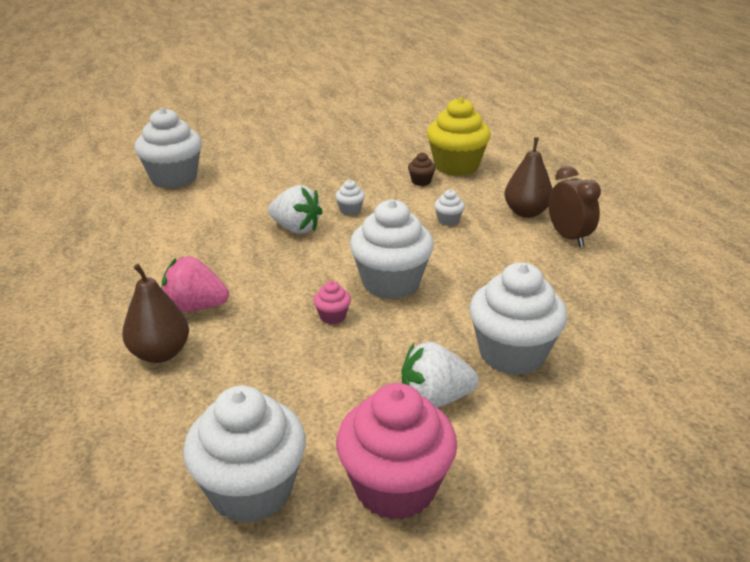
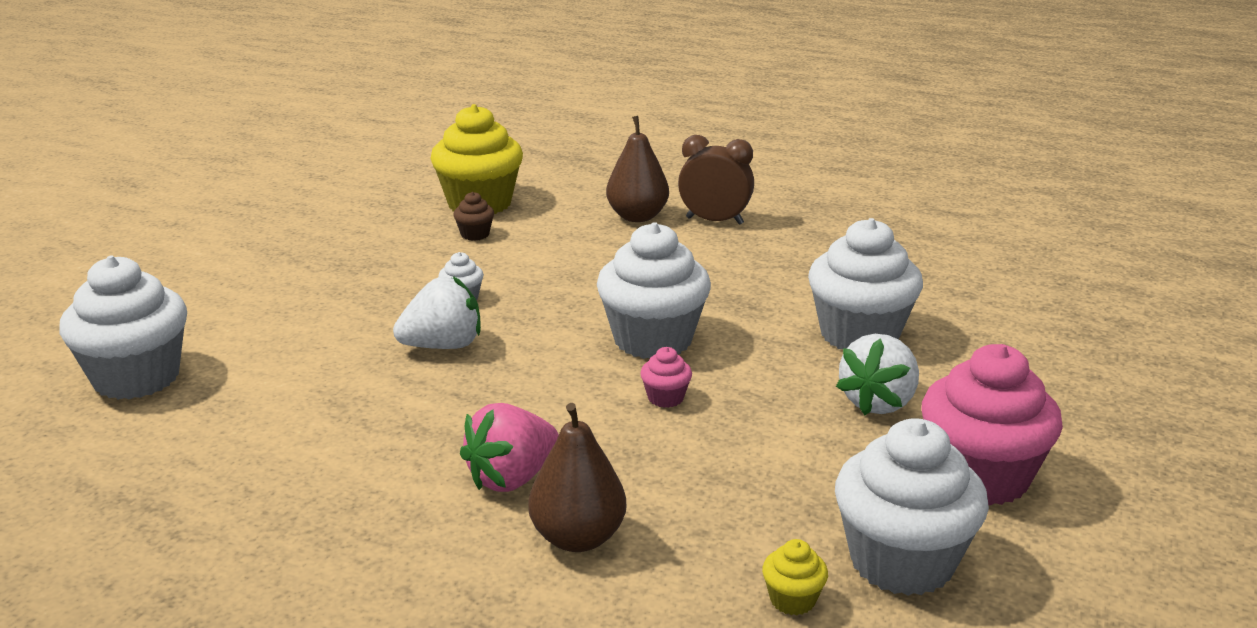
camera: 50 degrees left, 5 degrees down
white cupcake [434,189,465,226] -> none
none -> yellow cupcake [762,539,828,615]

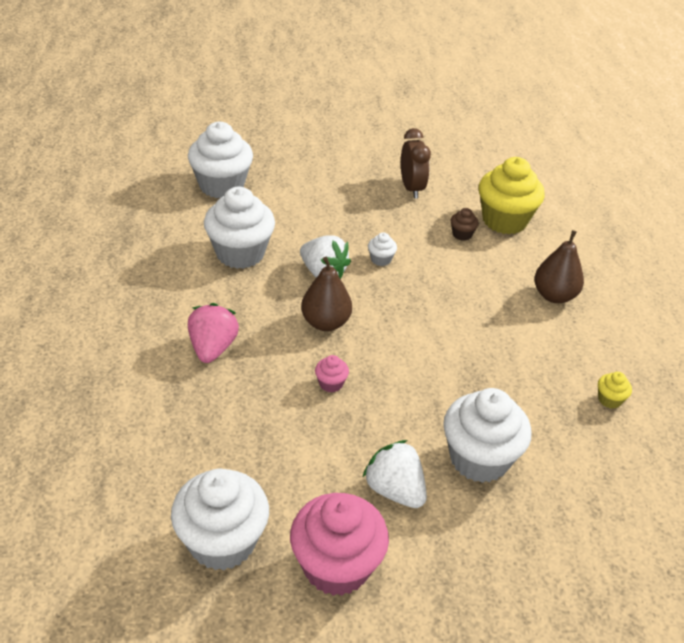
camera: 60 degrees right, 15 degrees up
pink strawberry [460,403,559,492] -> pink strawberry turned 75 degrees clockwise [188,303,239,363]
brown pear [528,403,626,552] -> brown pear moved to [301,257,352,331]
white cupcake [597,222,711,359] -> white cupcake moved to [204,187,275,269]
brown clock [678,135,754,225] -> brown clock moved to [401,128,431,199]
yellow cupcake [762,539,828,615] -> yellow cupcake moved to [598,372,632,409]
white strawberry [836,334,919,415] -> white strawberry turned 45 degrees clockwise [363,440,427,508]

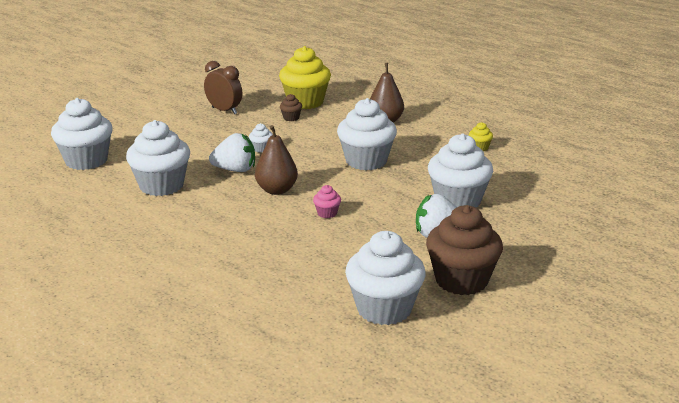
camera: 40 degrees left, 15 degrees down
pink strawberry [188,303,239,363] -> none
pink cupcake [290,493,389,596] -> brown cupcake [426,205,503,295]
none -> white cupcake [337,98,397,170]

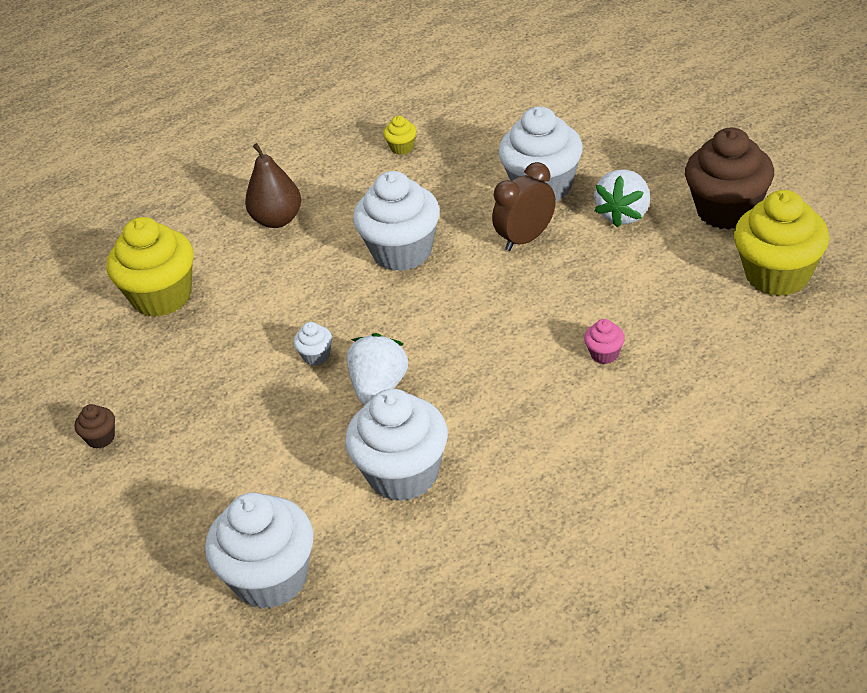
camera: 70 degrees left, 15 degrees up
brown clock [204,61,242,114] -> brown clock moved to [492,162,556,251]
brown pear [255,125,298,195] -> none
brown cupcake [280,94,302,121] -> brown cupcake moved to [75,404,115,449]
pink cupcake [313,185,341,218] -> pink cupcake moved to [584,319,625,364]
white cupcake [345,231,426,325] -> yellow cupcake [734,190,829,296]

